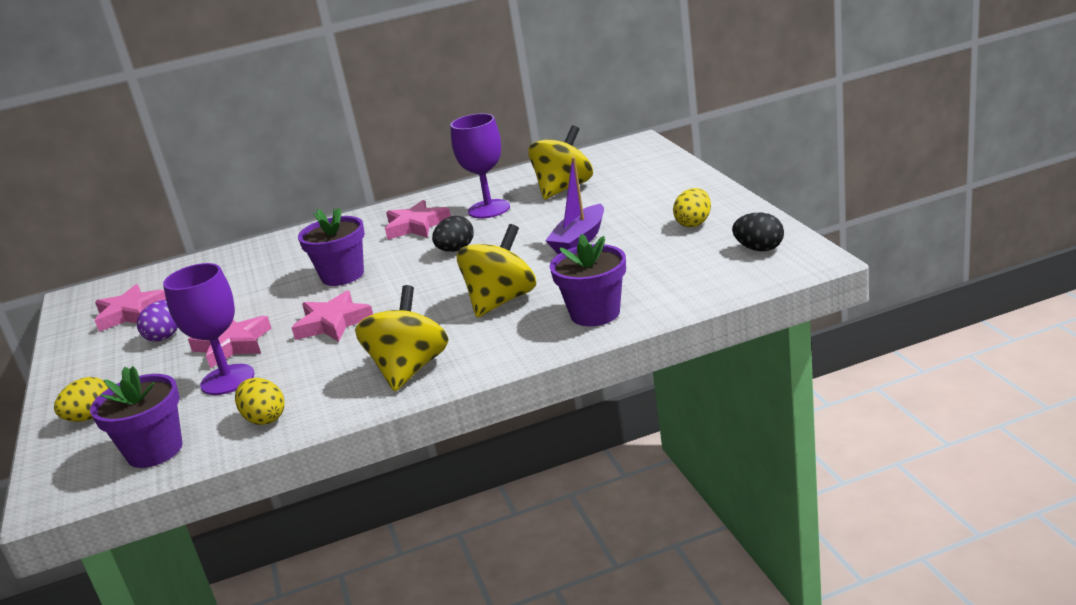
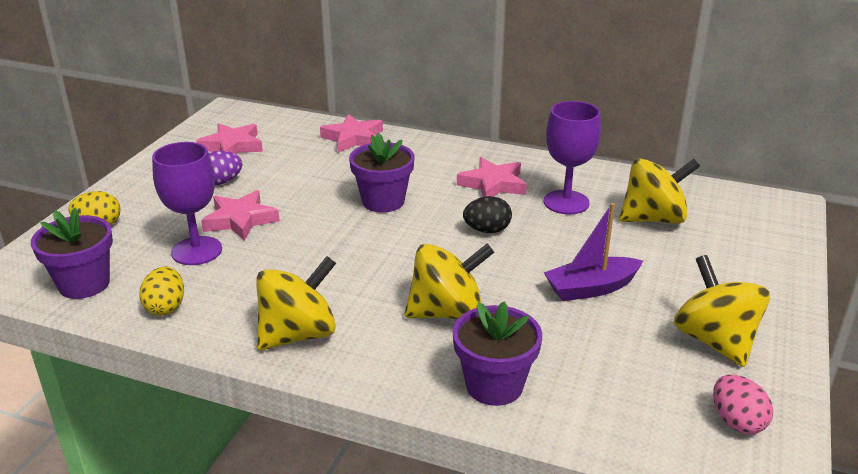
camera: 35 degrees right, 5 degrees up
pink star [292,291,373,342] -> pink star moved to [320,114,383,153]
yellow egg [673,188,711,227] -> yellow spinning top [674,255,770,367]
black egg [732,213,784,251] -> pink egg [713,375,773,434]

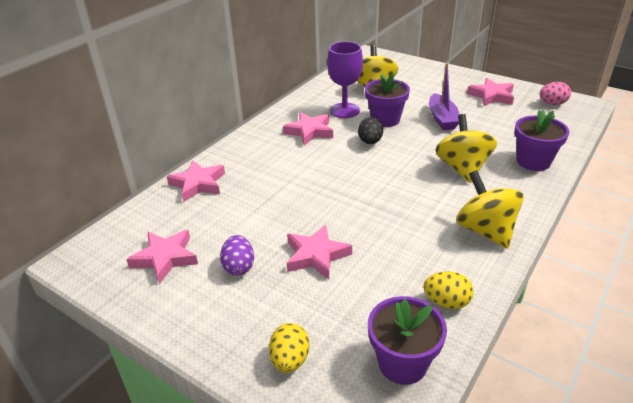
camera: 75 degrees left, 5 degrees up
purple goblet [152,142,222,265] -> none
purple flower pot [349,133,415,213] -> purple flower pot moved to [365,72,410,127]
yellow spinning top [674,255,770,367] -> pink star [467,78,514,106]

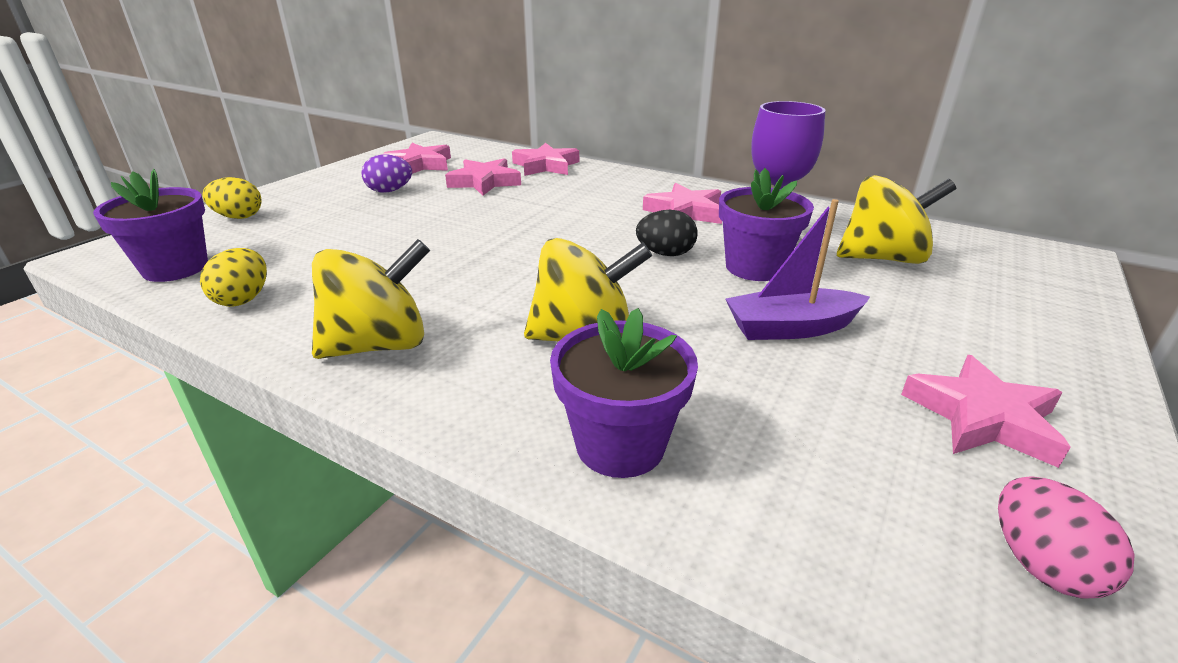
camera: 85 degrees right, 5 degrees down
pink star [287,224,352,280] -> pink star moved to [445,158,521,196]

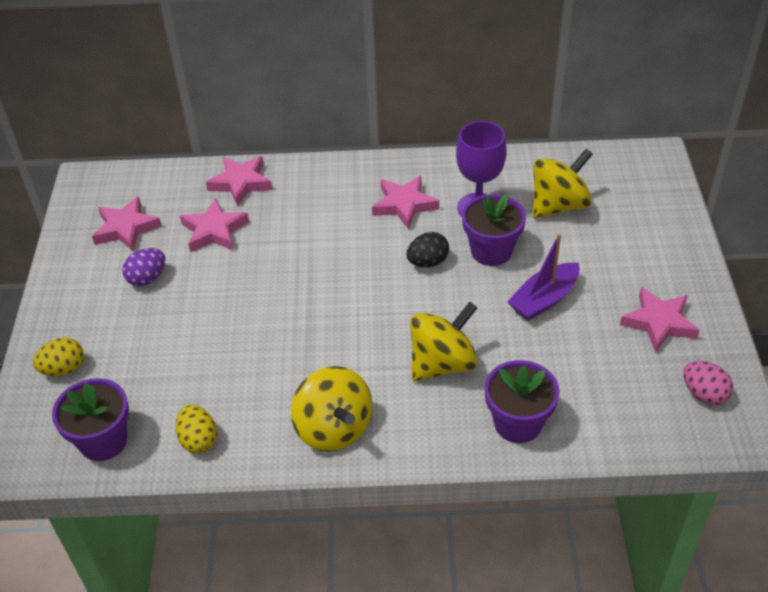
camera: 30 degrees left, 15 degrees up
yellow spinning top [312,239,430,359] -> yellow spinning top turned 120 degrees clockwise [291,366,372,452]

